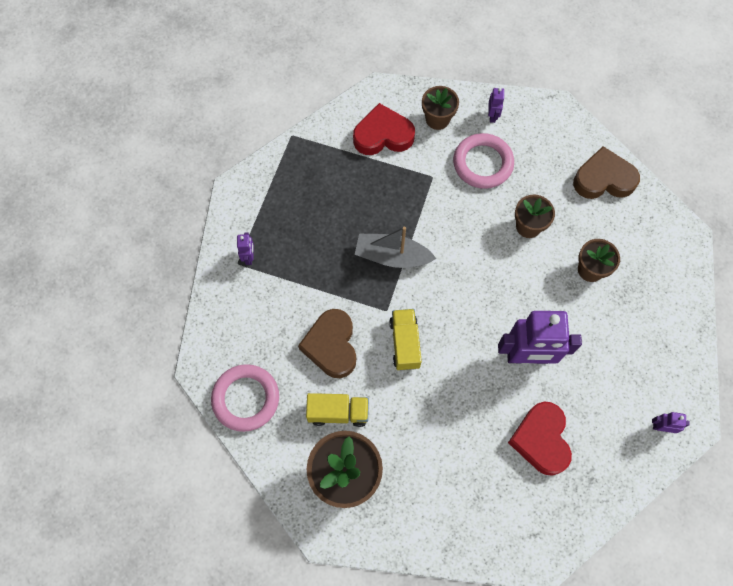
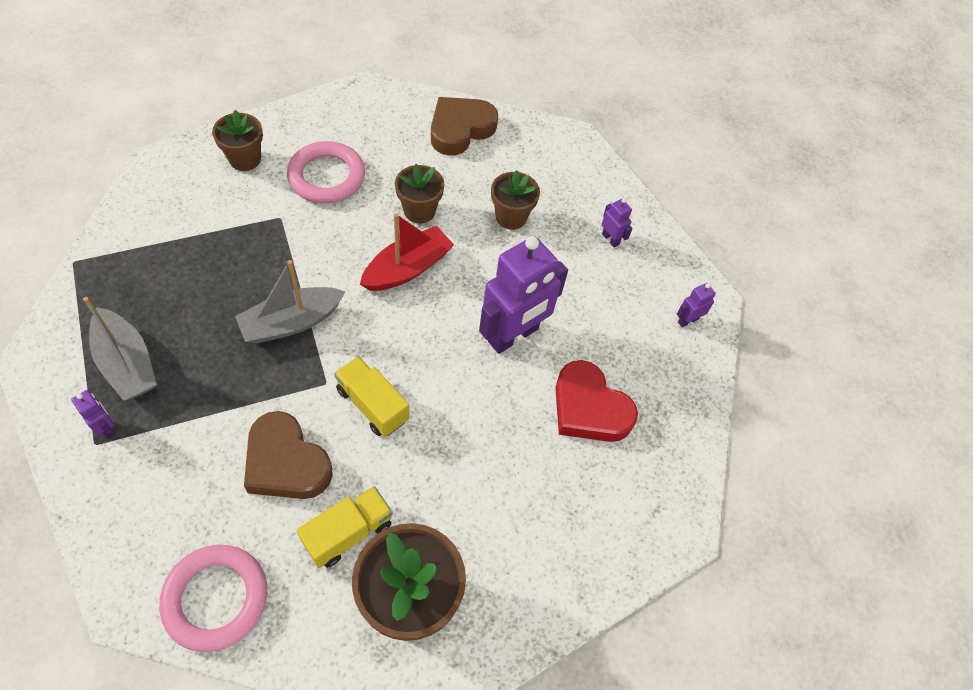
camera: 45 degrees left, 10 degrees down
red heart [353,103,415,155] -> none
purple robot [488,88,505,123] -> purple robot moved to [601,198,633,247]
none -> grey boat [83,297,157,401]
none -> red boat [360,213,454,291]

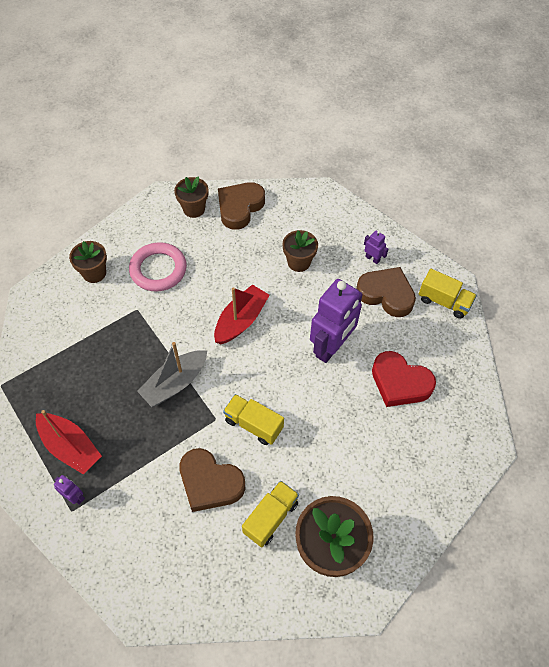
camera: 10 degrees left, 0 degrees up
grey boat [83,297,157,401] -> red boat [36,410,102,475]
pink ring [159,545,267,652] -> none
brown flower pot [395,164,444,223] -> brown flower pot moved to [174,176,209,218]
purple robot [677,283,716,327] -> yellow truck [419,269,477,319]
none -> brown heart [356,267,416,317]

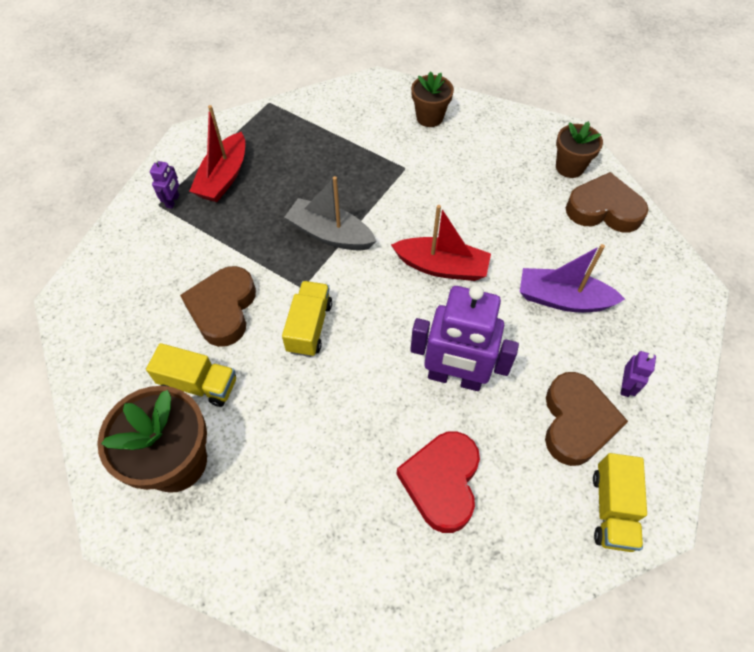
camera: 70 degrees right, 0 degrees up
pink ring [129,242,187,292] -> none
brown flower pot [282,230,318,272] -> purple boat [520,244,625,312]

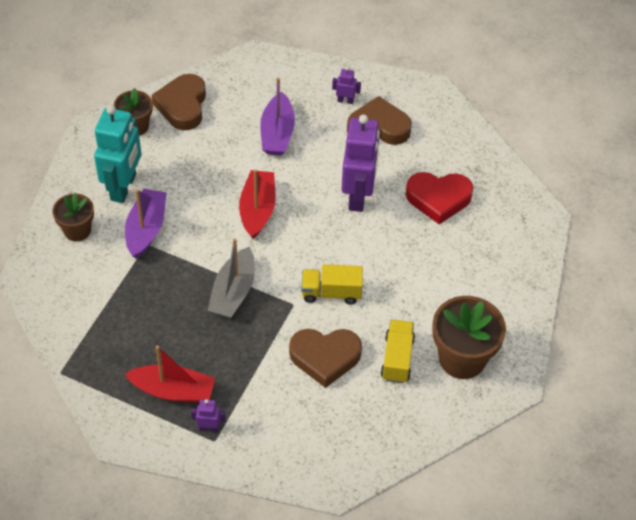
camera: 100 degrees left, 5 degrees down
yellow truck [593,453,647,552] -> none
none -> turquoise robot [94,105,141,203]
none -> purple boat [125,189,167,259]

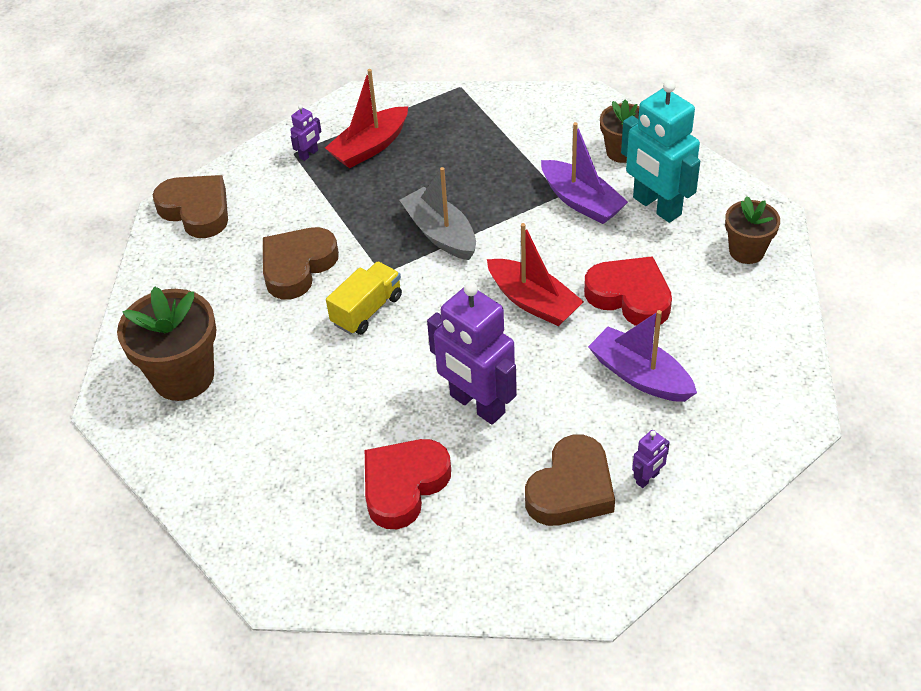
camera: 130 degrees right, 5 degrees down
brown heart [152,74,206,130] -> brown heart moved to [153,175,228,238]
yellow truck [381,319,415,383] -> none
none -> red heart [584,256,672,326]

